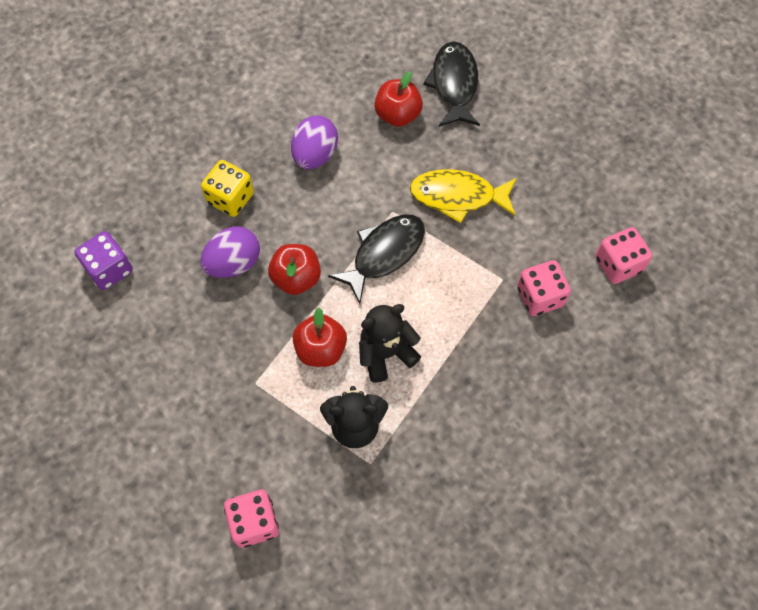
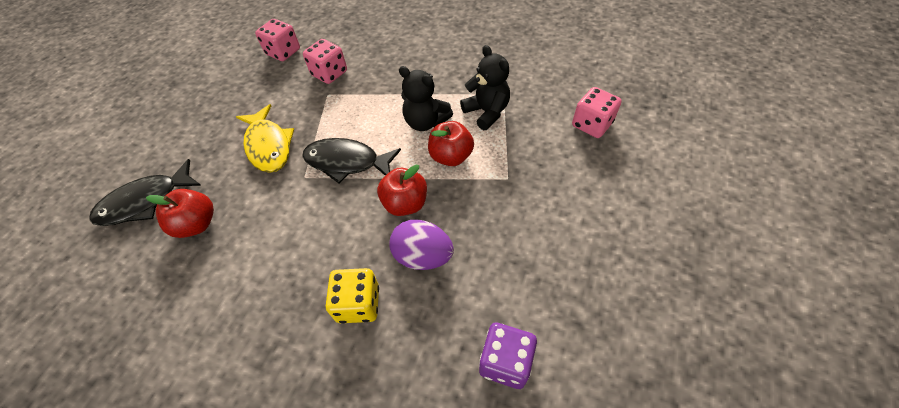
camera: 120 degrees left, 10 degrees down
purple egg [291,116,338,169] -> none

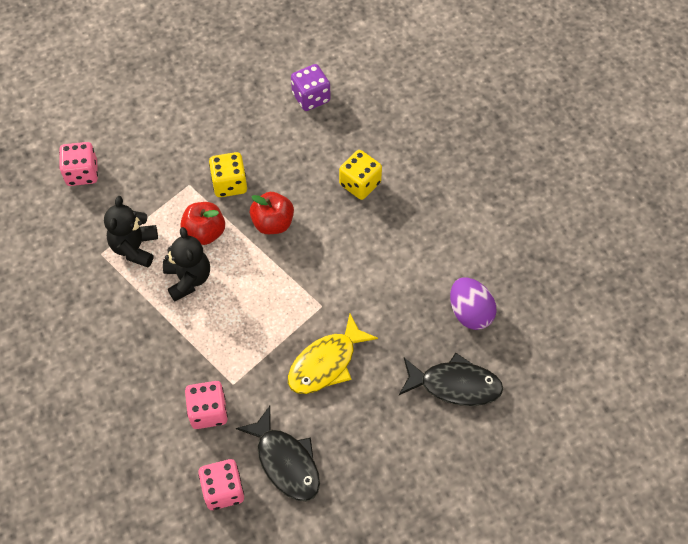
camera: 140 degrees left, 5 degrees up
red apple [146,189,214,238] -> none
yellow fish [236,104,294,173] -> yellow fish turned 150 degrees counterclockwise [288,314,378,394]
black fish [302,138,401,183] -> black fish moved to [236,406,320,501]
purple egg [390,220,454,270] -> purple egg moved to [450,277,496,330]
none -> yellow dice [209,152,247,197]

